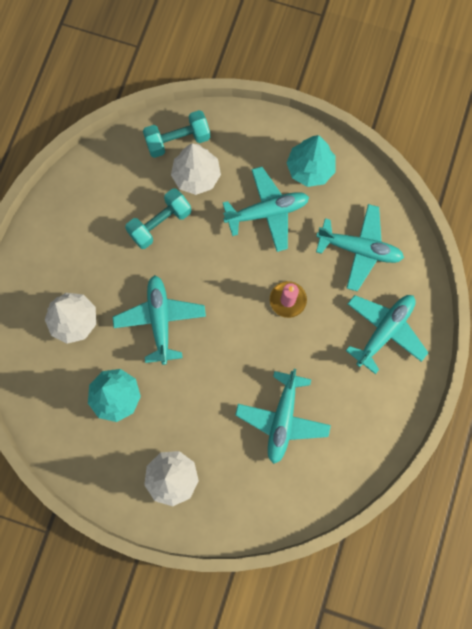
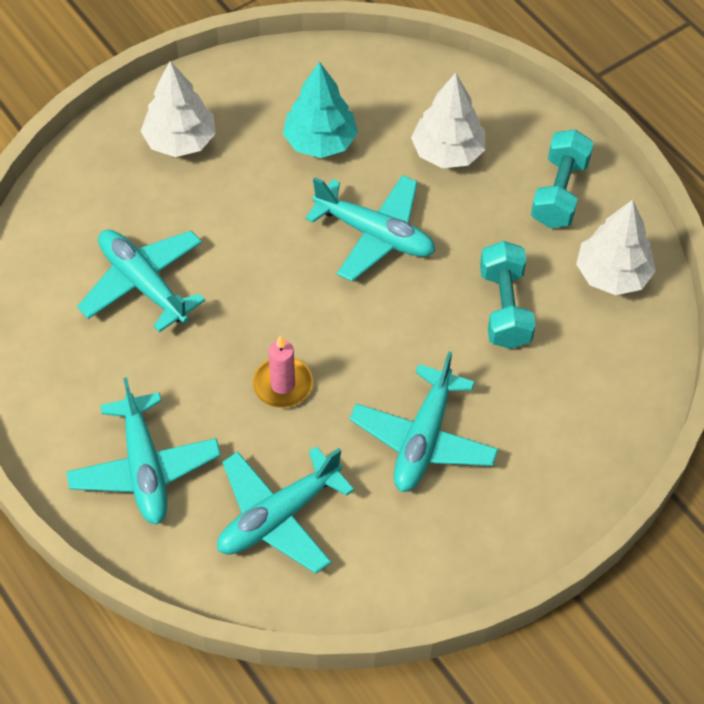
camera: 125 degrees right, 20 degrees down
turquoise dumbbell [143,110,210,158] -> turquoise dumbbell moved to [531,129,594,228]
white tree [171,143,221,195] -> white tree moved to [576,200,656,295]
turquoise tree [286,135,336,187] -> none

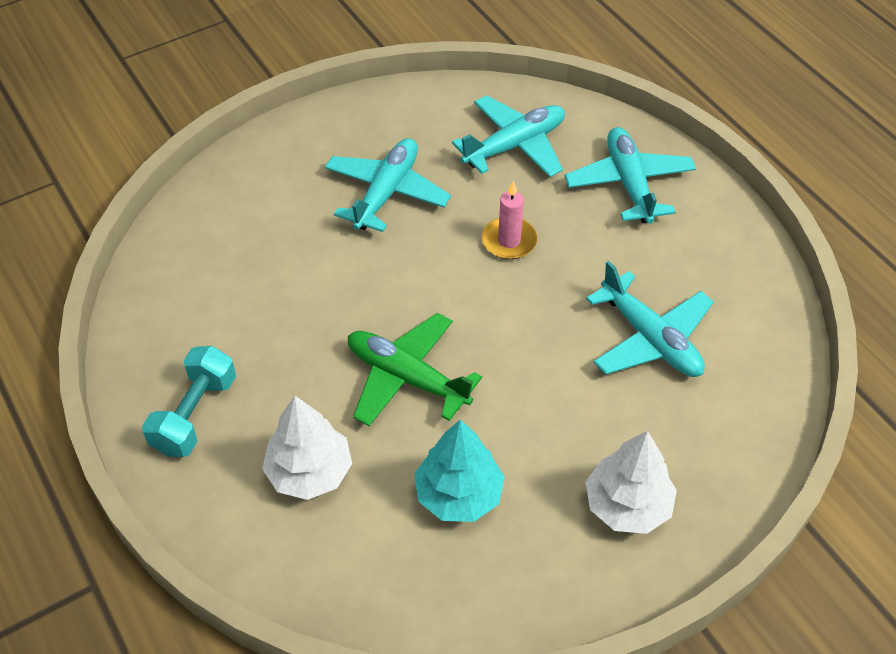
camera: 175 degrees left, 5 degrees down
turquoise plane [305,175,435,282] -> green plane [348,313,482,426]
turquoise dumbbell [480,241,535,349] -> none
white tree [576,200,656,295] -> none

